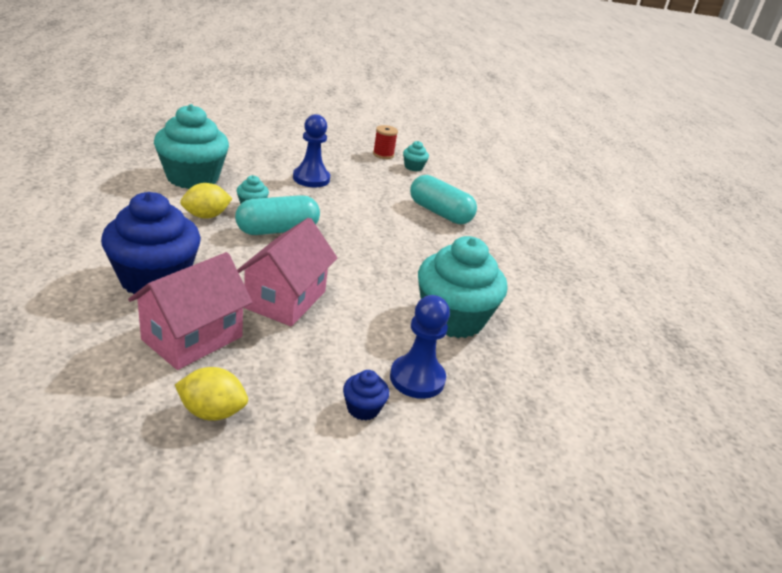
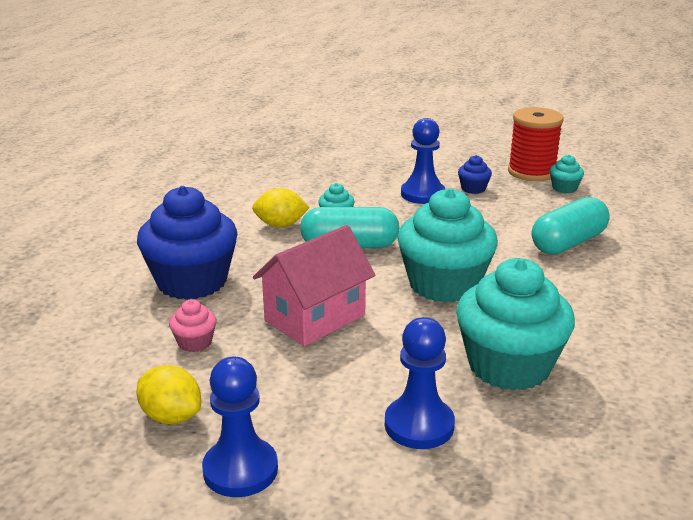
camera: 30 degrees right, 5 degrees down
pink house [128,252,252,370] -> pink cupcake [169,299,217,352]
turquoise cupcake [154,104,229,189] -> turquoise cupcake moved to [397,188,498,303]
blue cupcake [343,370,389,421] -> blue cupcake moved to [458,155,492,194]
red spool [373,125,398,159] -> red spool [508,107,564,181], size x1.77
turquoise capsule [410,175,477,224] -> turquoise capsule turned 75 degrees clockwise [532,197,610,255]
none -> blue pawn [202,357,278,497]

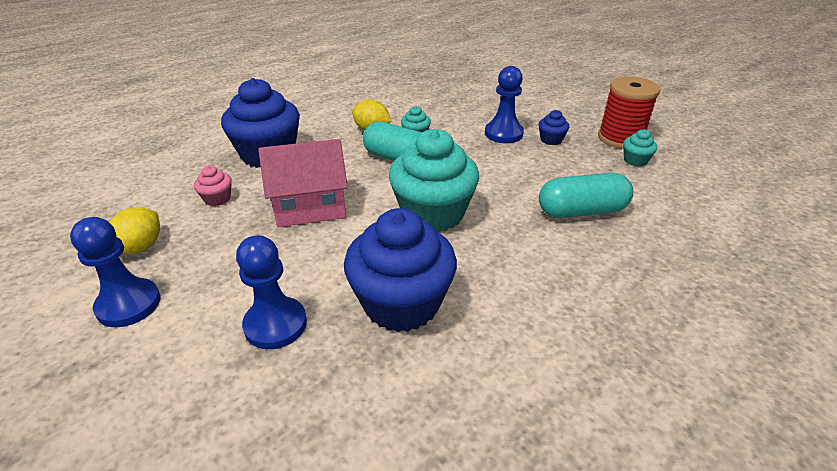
camera: 30 degrees right, 10 degrees up
yellow lemon [137,365,201,424] -> yellow lemon turned 45 degrees clockwise [109,207,160,254]
turquoise cupcake [456,258,575,391] -> blue cupcake [344,208,457,332]

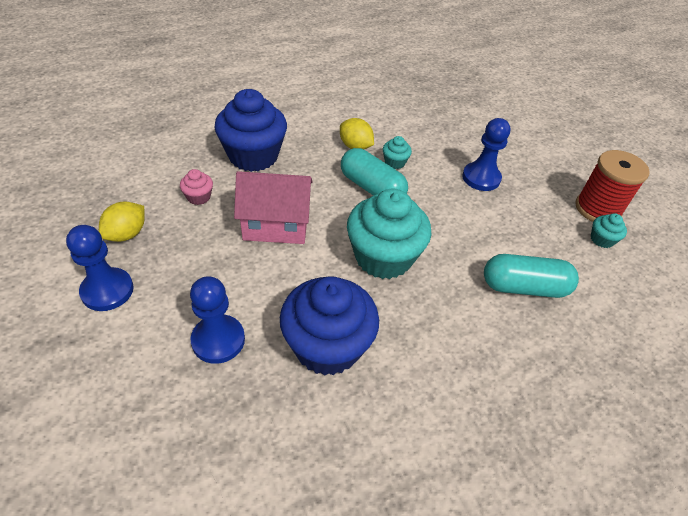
camera: 10 degrees right, 10 degrees up
blue cupcake [539,110,569,145] -> none

